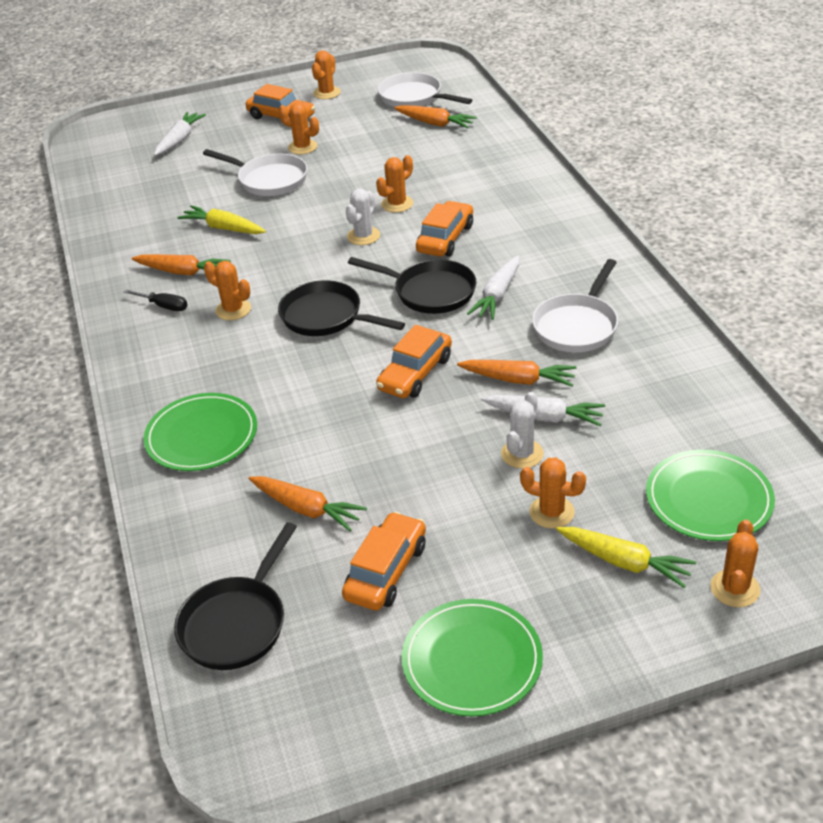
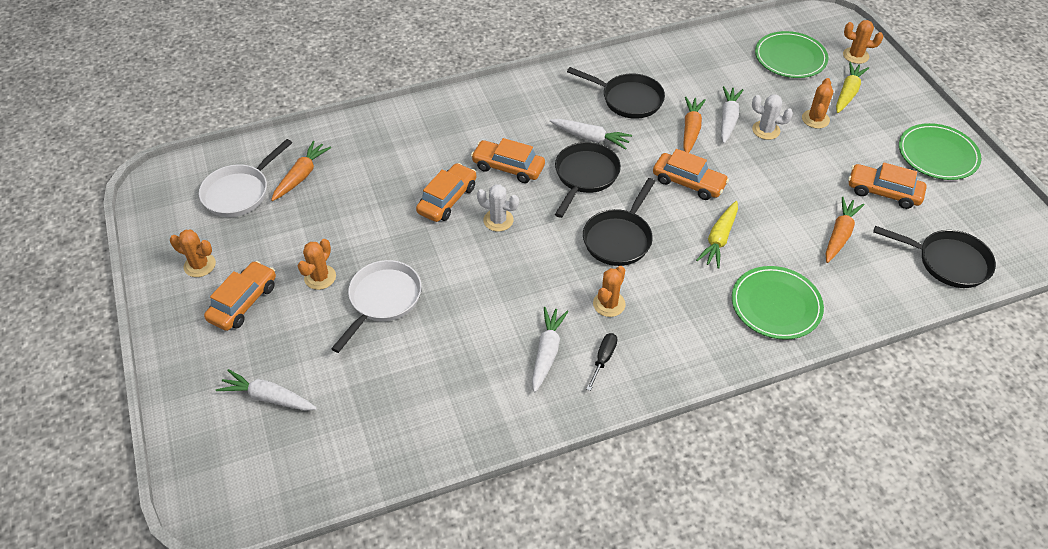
camera: 95 degrees left, 10 degrees up
orange carrot [132,254,231,275] -> white carrot [532,307,568,392]
yellow carrot [177,205,266,234] -> yellow carrot moved to [696,201,738,269]
orange cactus [376,155,413,213] -> orange car [416,163,476,222]
white pan [532,259,618,352] -> black pan [567,67,665,119]

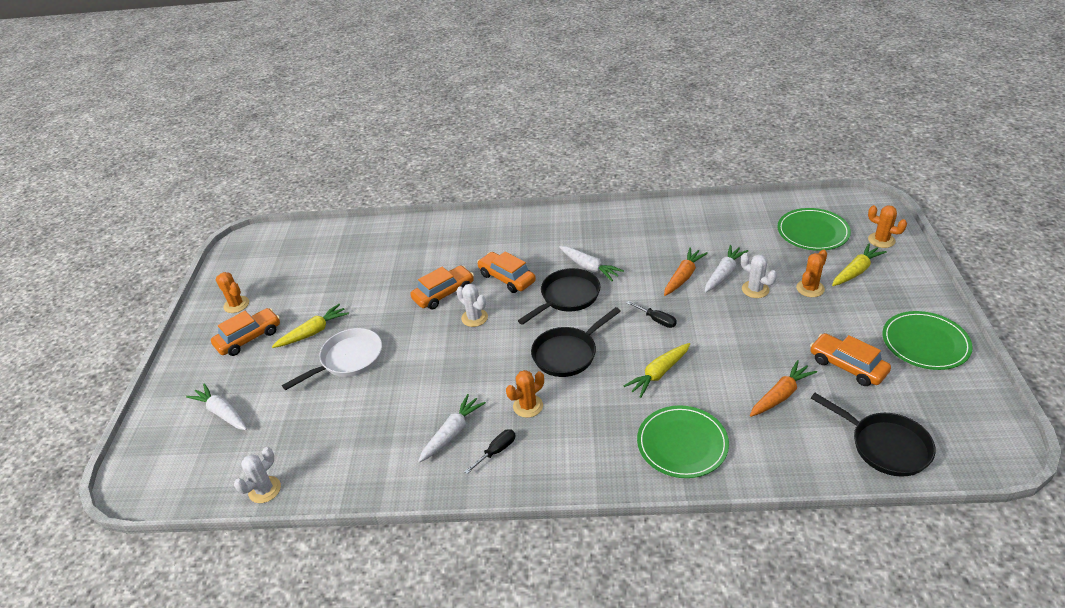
camera: 25 degrees right, 10 degrees down
white pan [199,139,292,217] -> none
orange carrot [271,141,331,201] -> none
orange cactus [298,239,336,290] -> yellow carrot [272,304,349,348]
black pan [567,67,665,119] -> none
orange car [653,149,729,200] -> black screwdriver [627,301,677,328]
none -> white cactus [234,447,281,503]

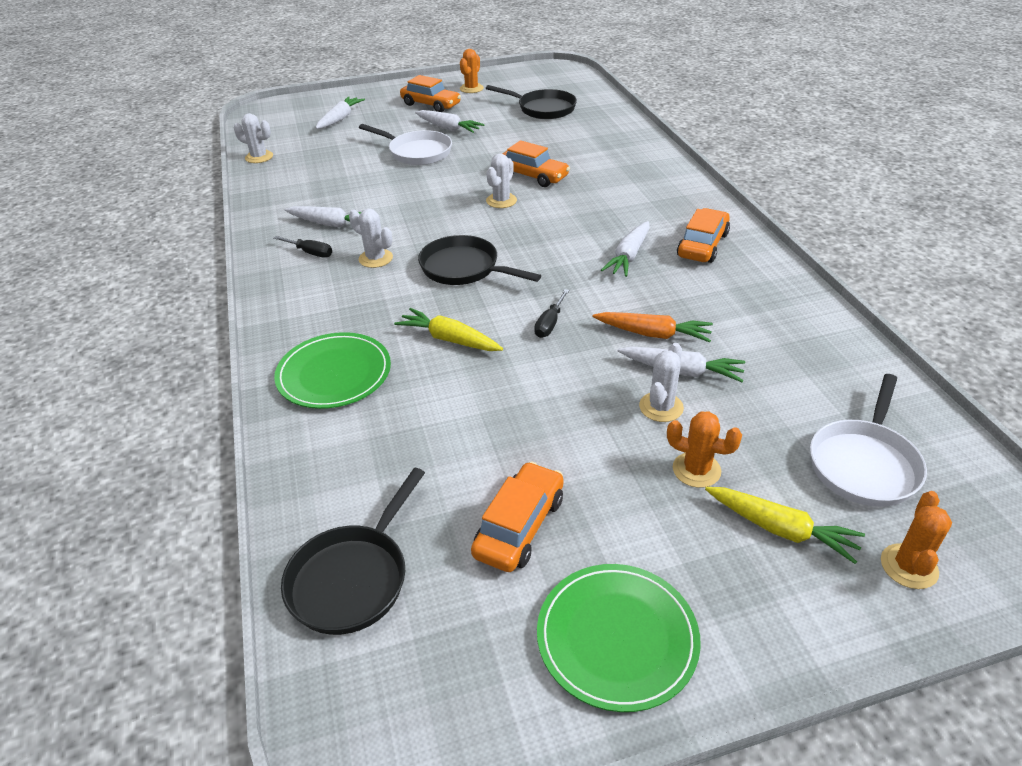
camera: 70 degrees right, 0 degrees up
yellow carrot [272,304,349,348] -> white carrot [415,110,484,133]
orange car [477,252,536,293] -> orange car moved to [677,208,730,263]
orange cactus [506,370,544,418] -> white cactus [349,209,393,268]
black pan [518,268,600,325] -> black pan moved to [486,85,577,119]
orange carrot [750,360,817,417] -> none
green plate [777,208,851,251] -> white pan [810,374,927,507]

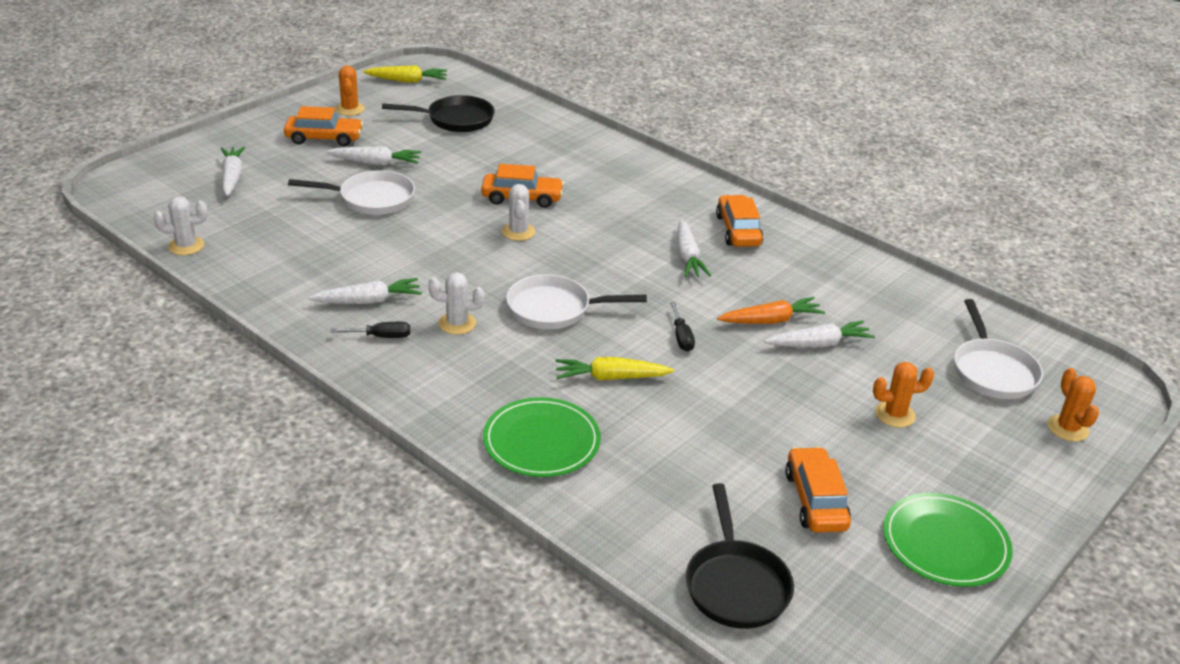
camera: 35 degrees left, 5 degrees down
black pan [418,235,541,285] -> white pan [506,275,647,329]
white cactus [639,343,684,422] -> none
yellow carrot [705,487,865,564] -> yellow carrot moved to [363,65,447,83]

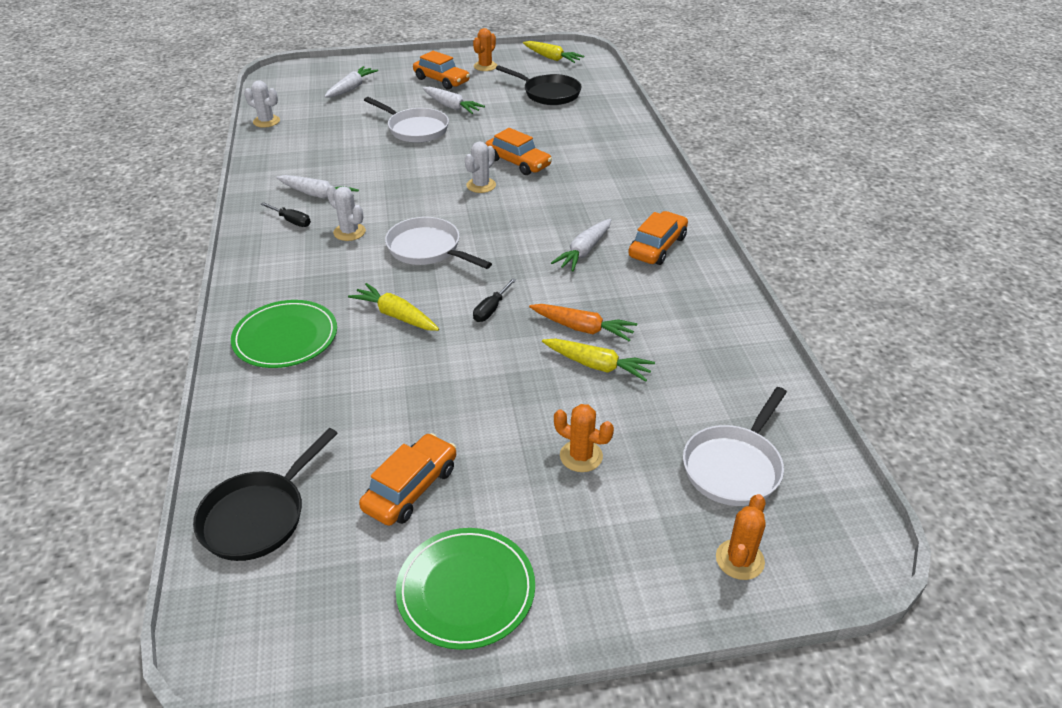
camera: 40 degrees right, 5 degrees up
white carrot [764,320,875,347] -> yellow carrot [542,339,655,382]

